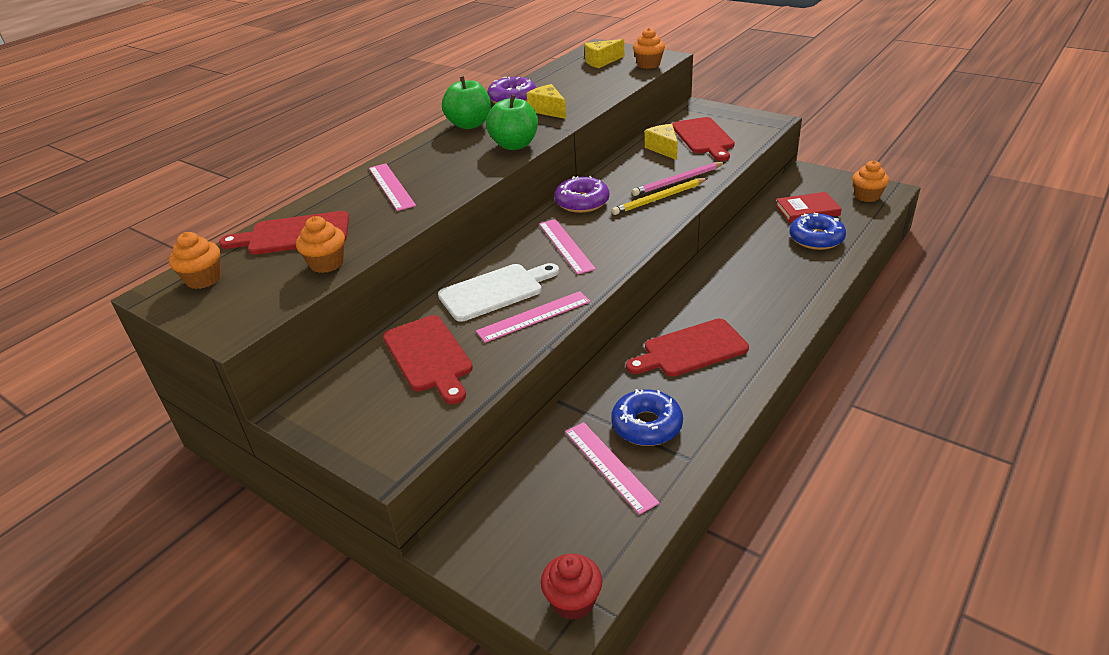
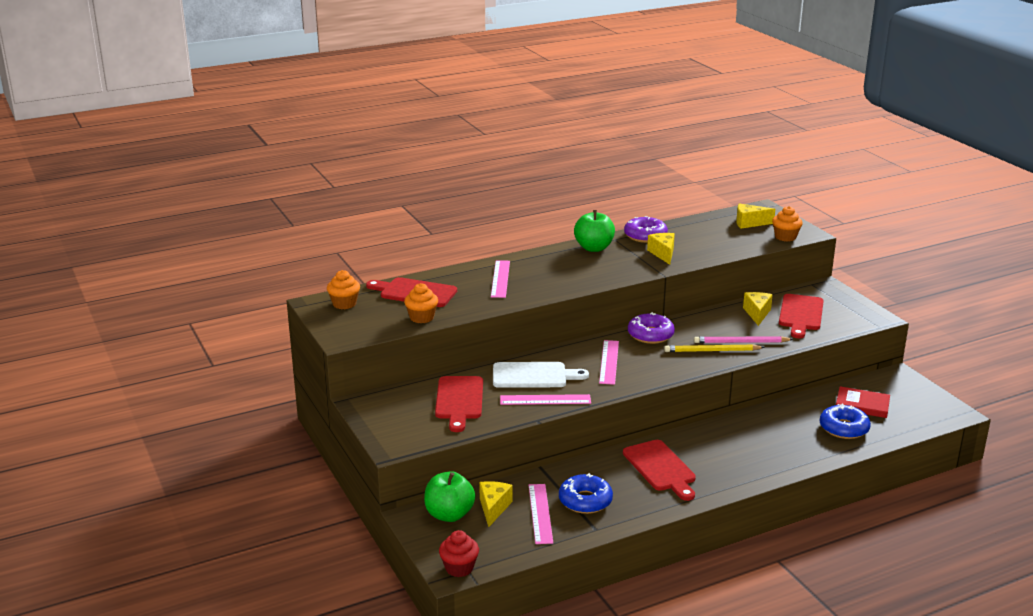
camera: 25 degrees right, 10 degrees down
green apple [486,95,538,150] -> green apple moved to [424,471,475,522]
red cutting board [626,319,749,377] -> red cutting board turned 120 degrees counterclockwise [623,440,696,501]
orange cupcake [852,160,889,202] -> none
none -> yellow cheese [479,481,513,527]

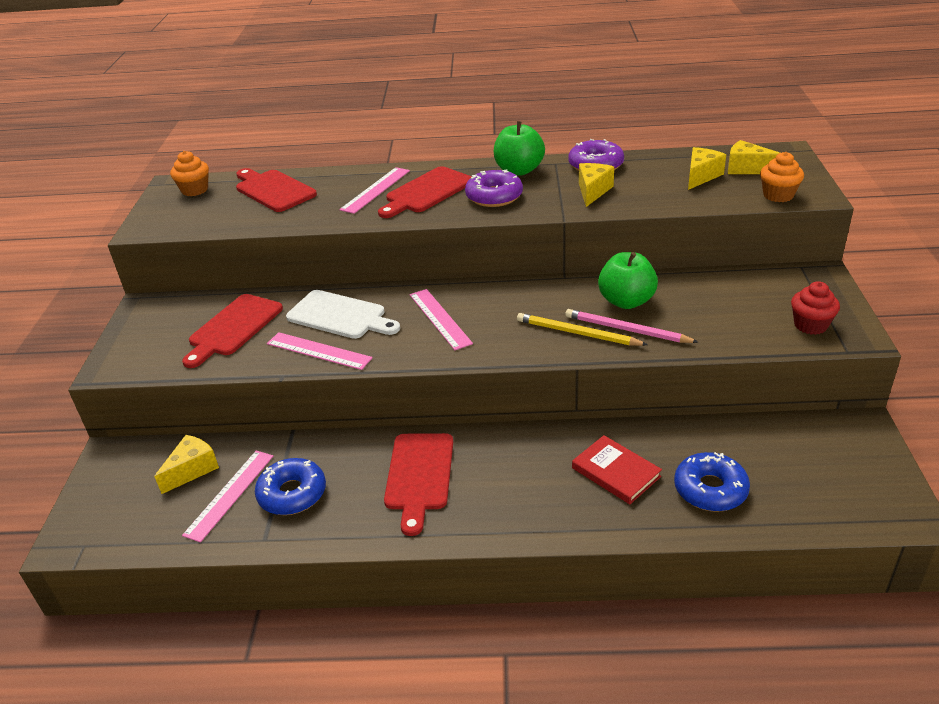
camera: 30 degrees right, 10 degrees up
orange cupcake [404,283,438,323] -> none
green apple [424,471,475,522] -> green apple moved to [598,252,658,309]
red cupcake [439,530,479,577] -> red cupcake moved to [791,281,840,335]
pink ruler [599,340,619,385] -> pink ruler turned 60 degrees counterclockwise [410,289,473,350]
purple donut [628,312,675,344] -> purple donut moved to [465,169,523,207]
yellow cheese [743,292,773,326] -> yellow cheese moved to [688,147,726,190]
red cutting board [779,294,824,338] -> red cutting board moved to [378,166,472,218]
red book [836,386,890,418] -> red book moved to [572,435,662,504]

